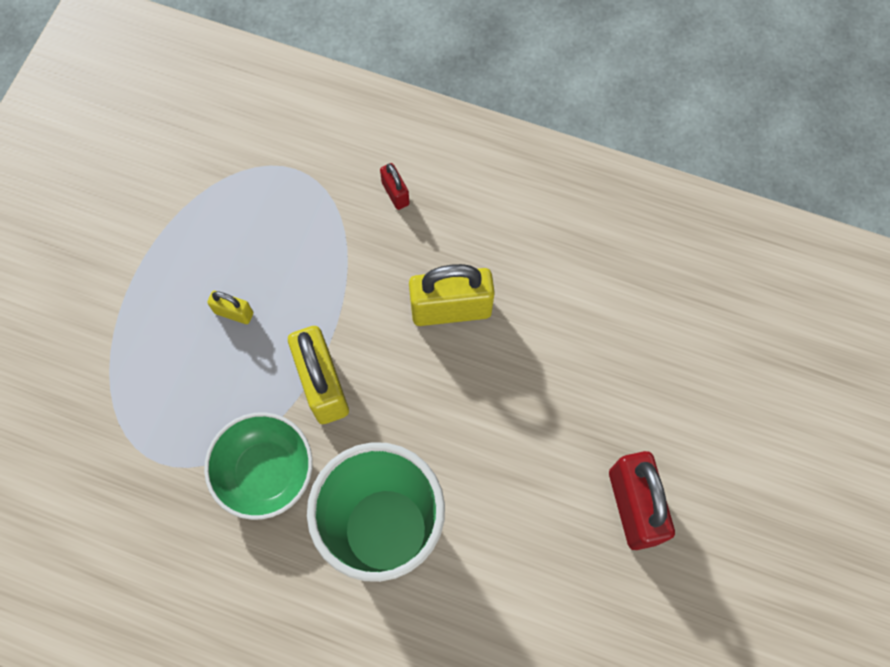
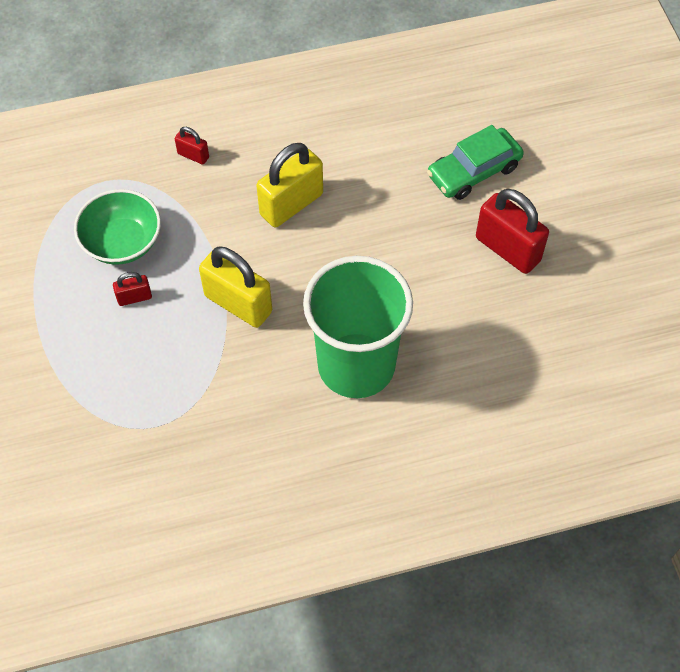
camera: 35 degrees left, 10 degrees down
green bowl [204,412,313,520] -> green bowl moved to [74,189,161,265]
yellow padlock [207,291,253,324] -> red padlock [113,272,152,306]
none -> green car [427,125,524,200]

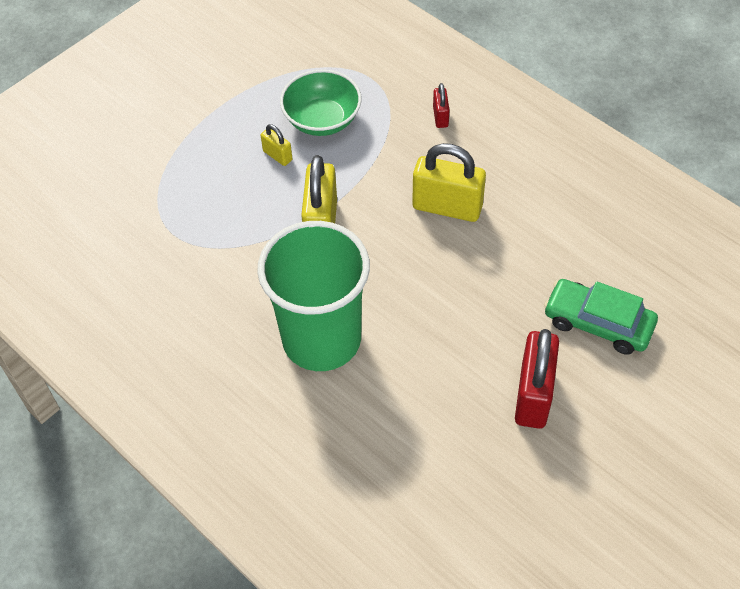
camera: 60 degrees right, 5 degrees down
red padlock [113,272,152,306] -> yellow padlock [261,124,292,166]

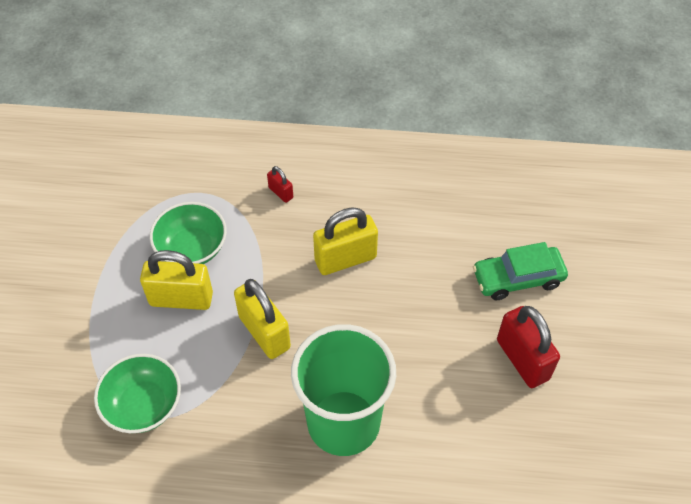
camera: 40 degrees left, 0 degrees up
yellow padlock [261,124,292,166] -> yellow padlock [140,250,213,310], size x2.04
none -> green bowl [94,354,181,433]

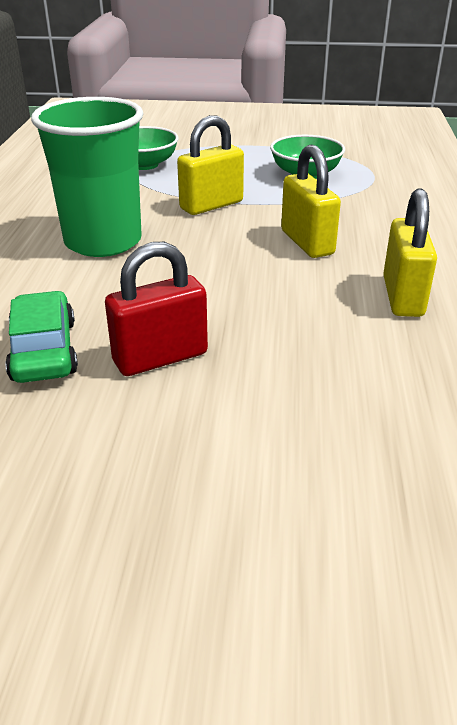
camera: 90 degrees right, 20 degrees down
yellow padlock [140,250,213,310] -> yellow padlock moved to [383,188,437,317]
red padlock [267,166,293,203] -> none
green car [473,242,568,300] -> green car moved to [5,291,78,383]

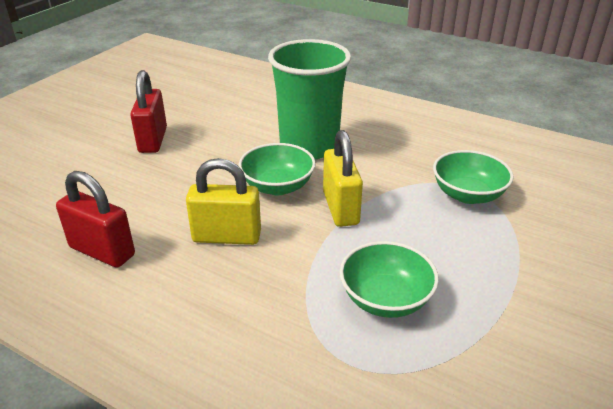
camera: 115 degrees right, 0 degrees up
green car [5,291,78,383] -> none
yellow padlock [383,188,437,317] -> red padlock [56,171,135,268]
none -> green bowl [239,143,316,195]

